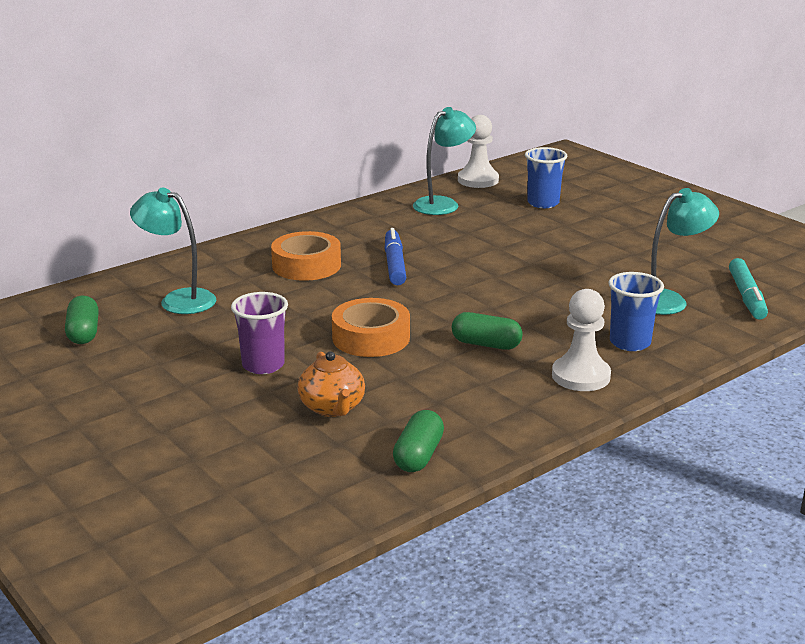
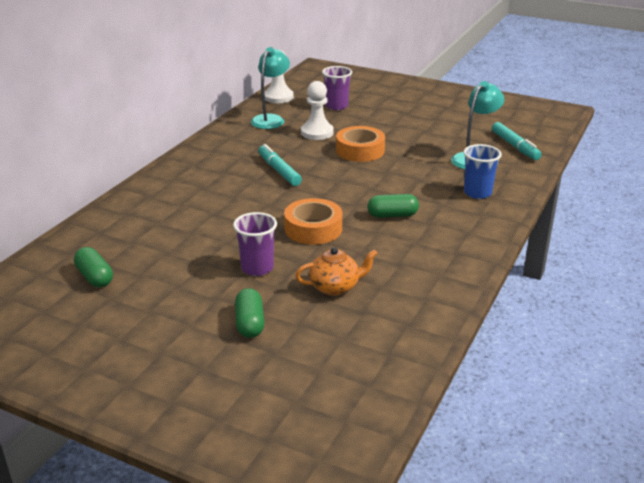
camera: 25 degrees left, 5 degrees up
turquoise lamp [130,188,216,314] -> none
orange tape [271,231,341,281] -> orange tape moved to [336,126,385,162]
orange teapot [298,351,365,417] -> orange teapot turned 60 degrees counterclockwise [295,247,378,296]
blue marker [385,228,406,285] -> turquoise marker [258,144,302,186]
green capsule [393,410,444,472] -> green capsule moved to [235,288,264,338]
blue cup [525,147,567,208] -> purple cup [322,66,352,110]
white pawn [552,289,611,391] -> white pawn moved to [301,81,334,140]

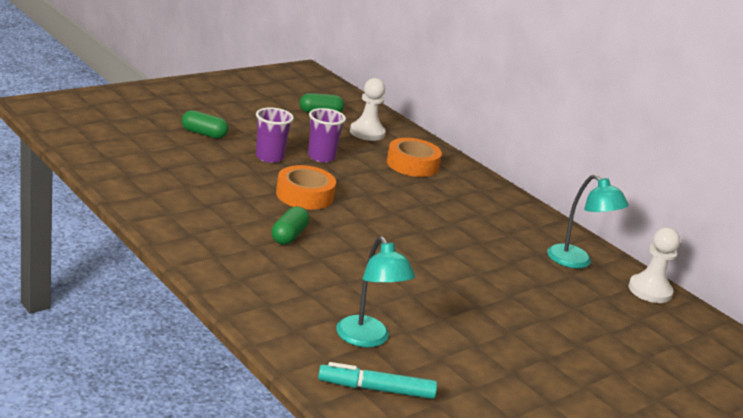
camera: 110 degrees right, 5 degrees down
turquoise marker [258,144,302,186] -> none
orange teapot [295,247,378,296] -> none
white pawn [301,81,334,140] -> white pawn moved to [350,78,386,141]
purple cup [322,66,352,110] -> purple cup moved to [308,108,346,163]
orange tape [336,126,385,162] -> orange tape moved to [387,138,442,177]
blue cup [464,144,502,199] -> none

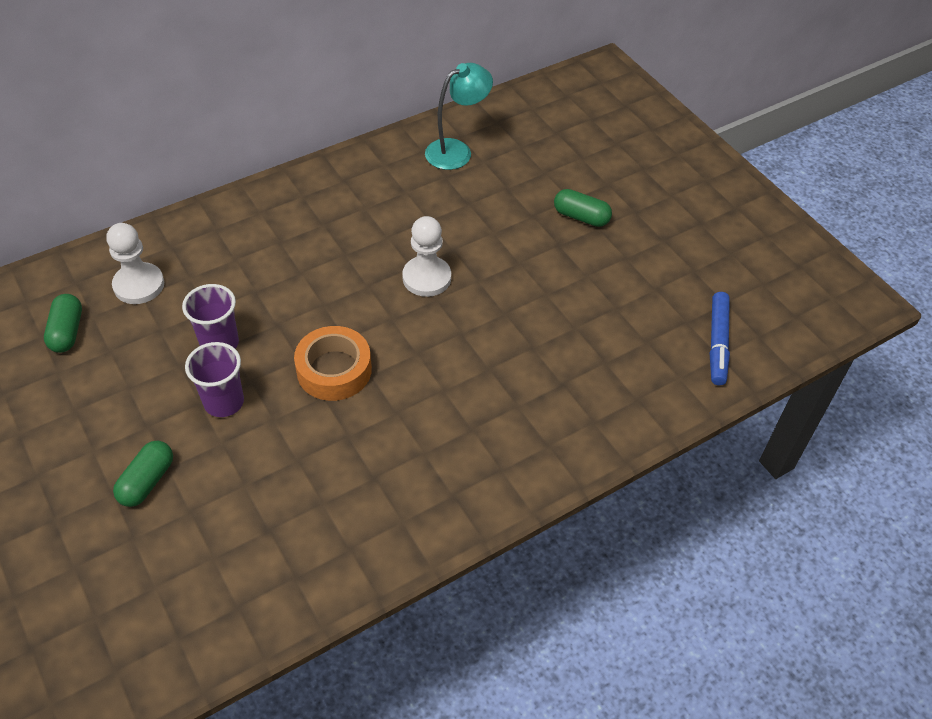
camera: 80 degrees left, 25 degrees up
green capsule [272,206,309,245] -> green capsule moved to [554,189,612,227]
turquoise marker [318,362,437,399] -> blue marker [710,292,730,385]
turquoise lamp [336,236,415,348] -> none
orange tape [387,138,442,177] -> none
white pawn [628,228,680,303] -> white pawn moved to [402,216,451,297]

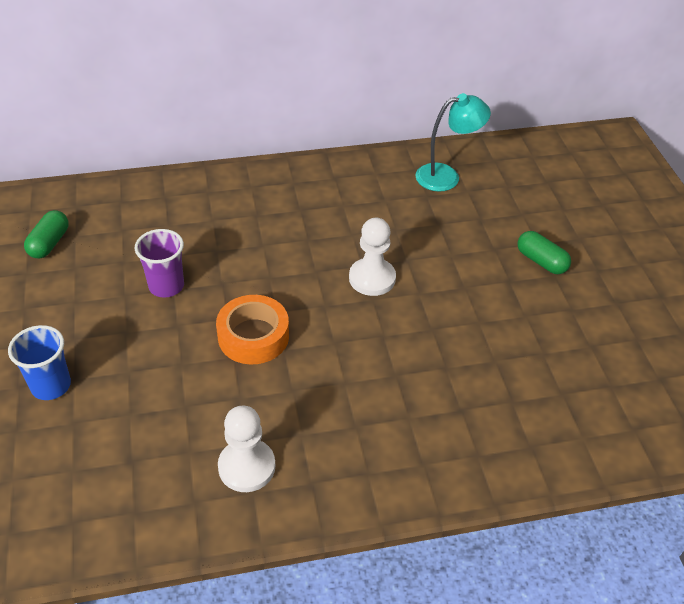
camera: 20 degrees right, 5 degrees down
white pawn [106,223,164,304] -> white pawn moved to [218,406,275,492]
green capsule [113,441,173,507] -> blue cup [8,325,71,400]
purple cup [185,342,244,417] -> none
blue marker [710,292,730,385] -> none

